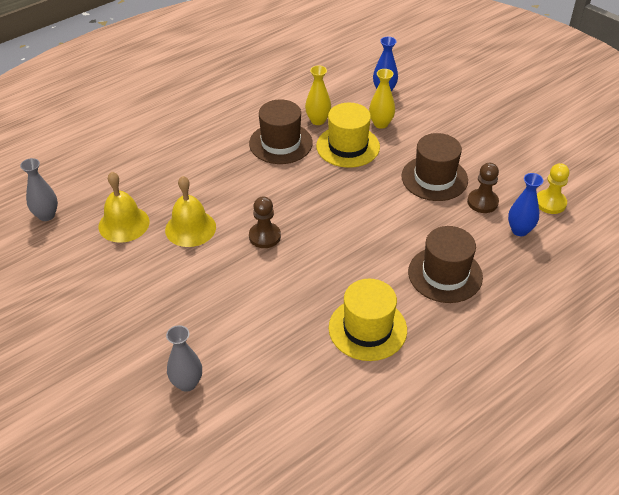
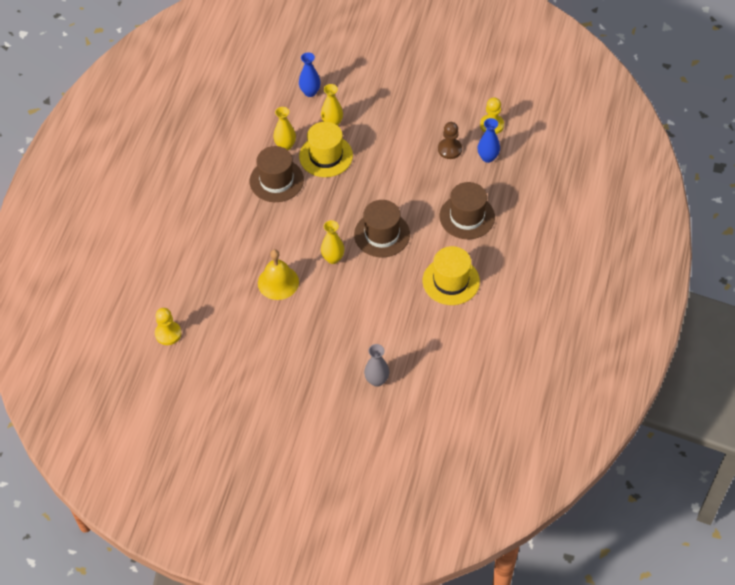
camera: 35 degrees left, 10 degrees up
grey vase [20,158,58,221] -> yellow pawn [155,308,181,345]
yellow bell [99,172,150,243] -> none
brown pawn [249,196,281,248] -> yellow vase [321,220,344,264]
brown hat [401,133,468,201] -> brown hat moved to [354,200,410,257]

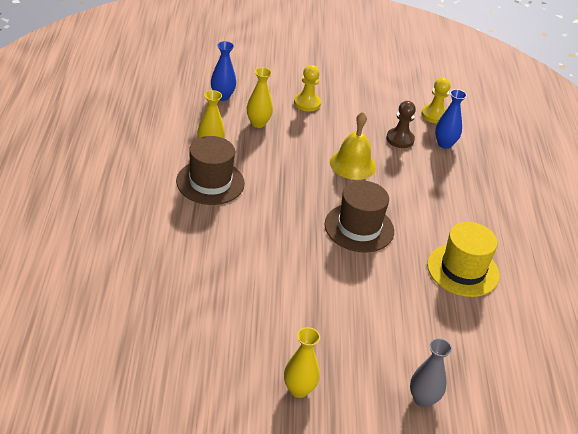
camera: 20 degrees left, 15 degrees down
yellow pawn [155,308,181,345] -> yellow pawn moved to [294,65,321,111]
yellow bell [258,250,299,300] -> yellow bell moved to [330,112,376,180]
yellow hat [299,122,353,177] -> none
yellow vase [321,220,344,264] -> yellow vase moved to [284,327,320,398]
brown hat [440,182,495,239] -> none

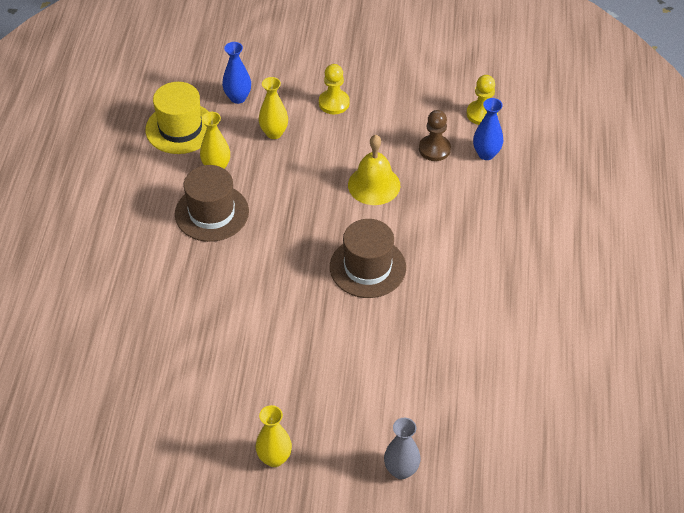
camera: 10 degrees right, 10 degrees up
yellow hat [427,222,500,297] -> yellow hat moved to [145,82,209,154]

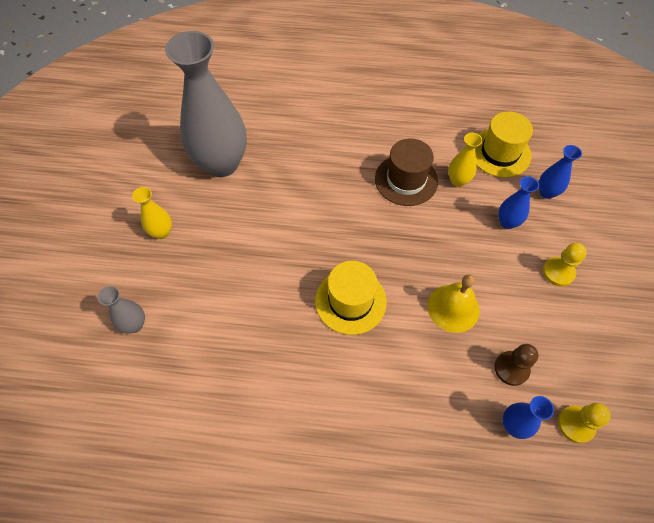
camera: 90 degrees right, 10 degrees up
yellow vase [259,77,288,139] -> blue vase [498,176,539,229]
brown hat [330,219,406,298] -> yellow hat [315,261,387,335]
none -> grey vase [165,31,247,177]

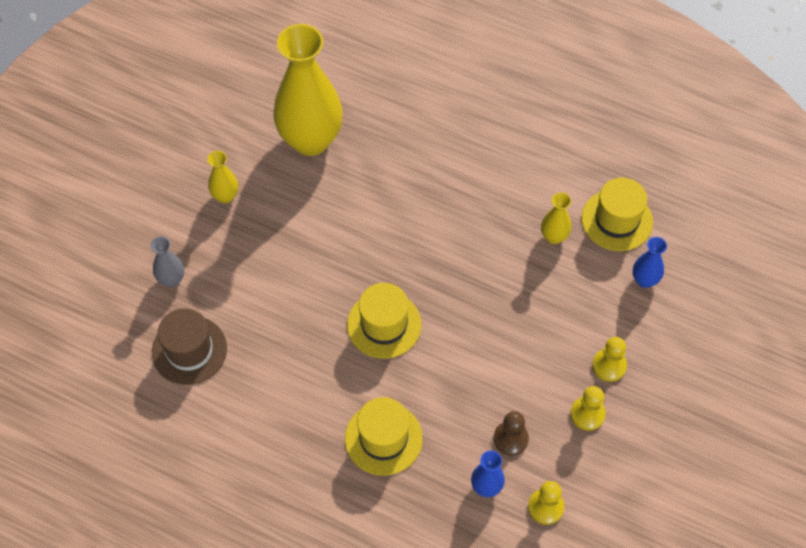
camera: 20 degrees right, 0 degrees up
grey vase [165,31,247,177] -> yellow vase [273,24,343,156]
brown hat [375,138,438,206] -> brown hat moved to [152,308,227,385]
yellow bell [427,274,480,333] -> none
blue vase [498,176,539,229] -> none
none -> yellow hat [345,397,423,476]
none -> yellow pawn [570,386,606,431]

